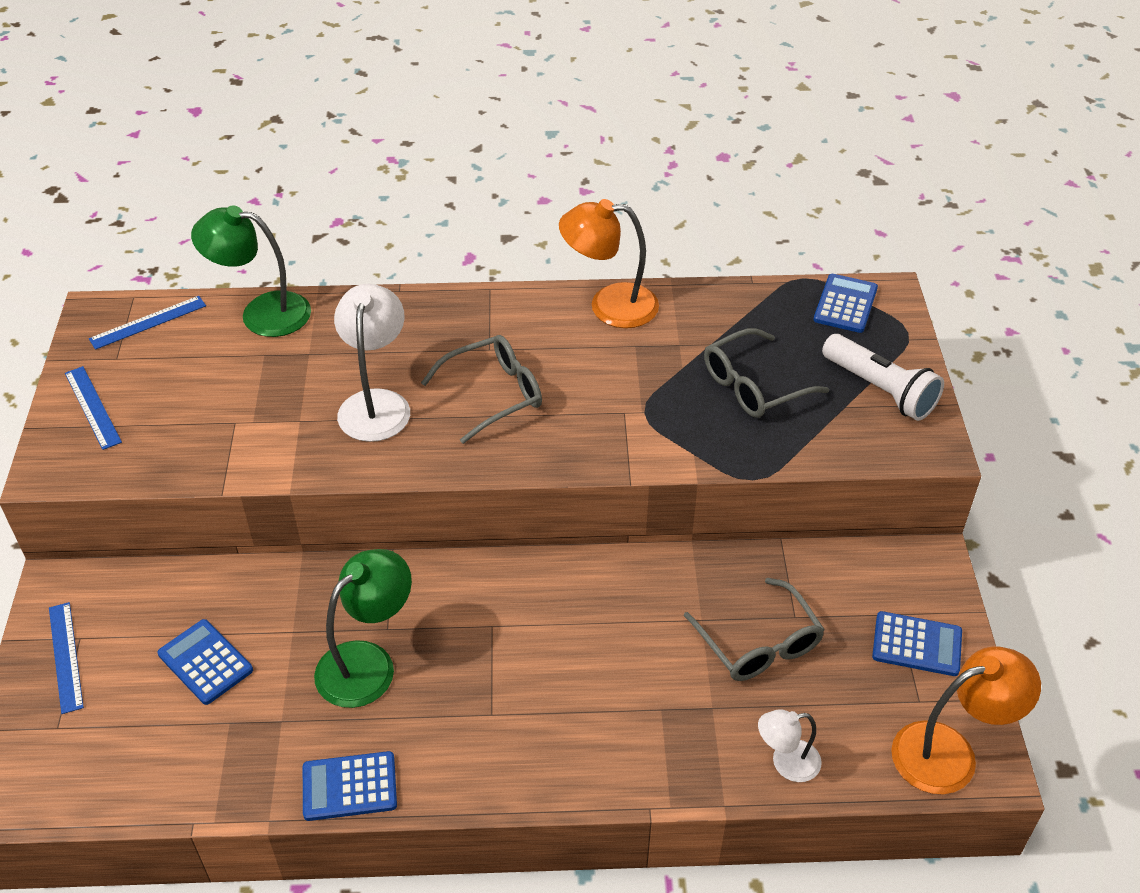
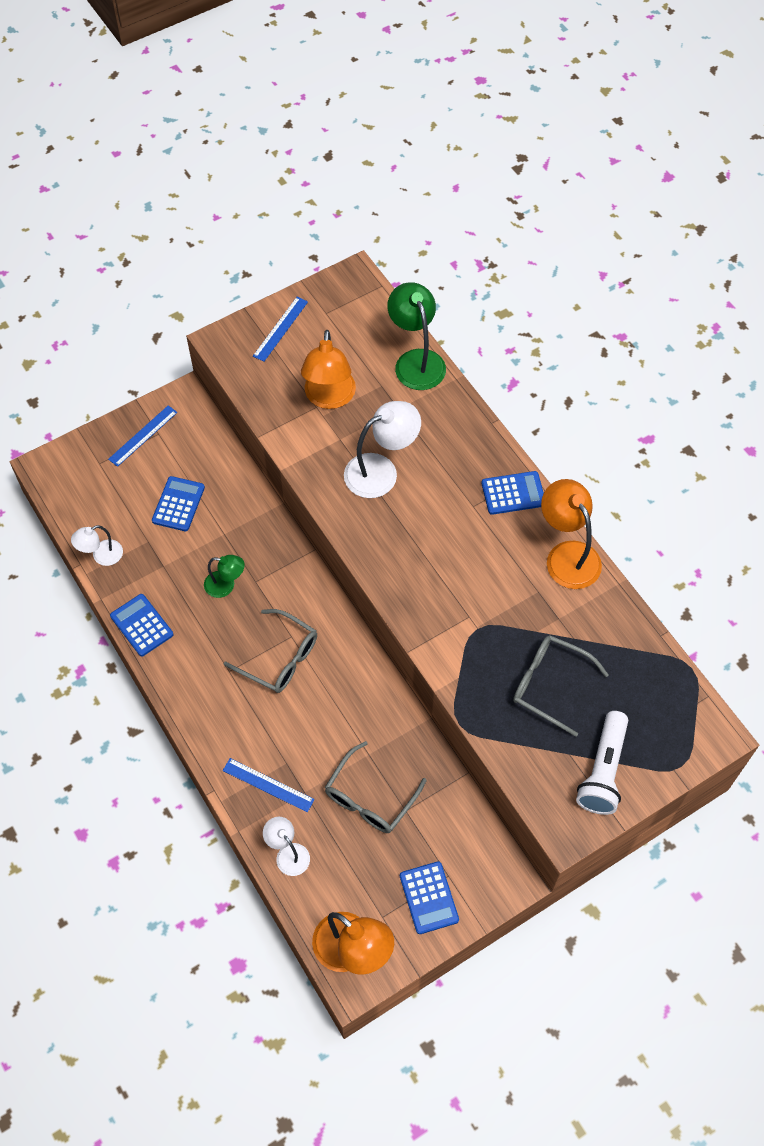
camera: 60 degrees right, 15 degrees up
blue ruler [89,296,206,350] -> blue ruler moved to [223,758,315,812]
green lamp [314,549,412,708] -> green lamp [204,555,245,598], size x0.58
grey glasses [421,335,542,444] -> grey glasses moved to [223,609,317,693]
blue calculator [813,274,878,333] -> blue calculator moved to [481,471,544,515]
none -> white lamp [71,525,123,566]
none -> orange lamp [301,330,356,409]

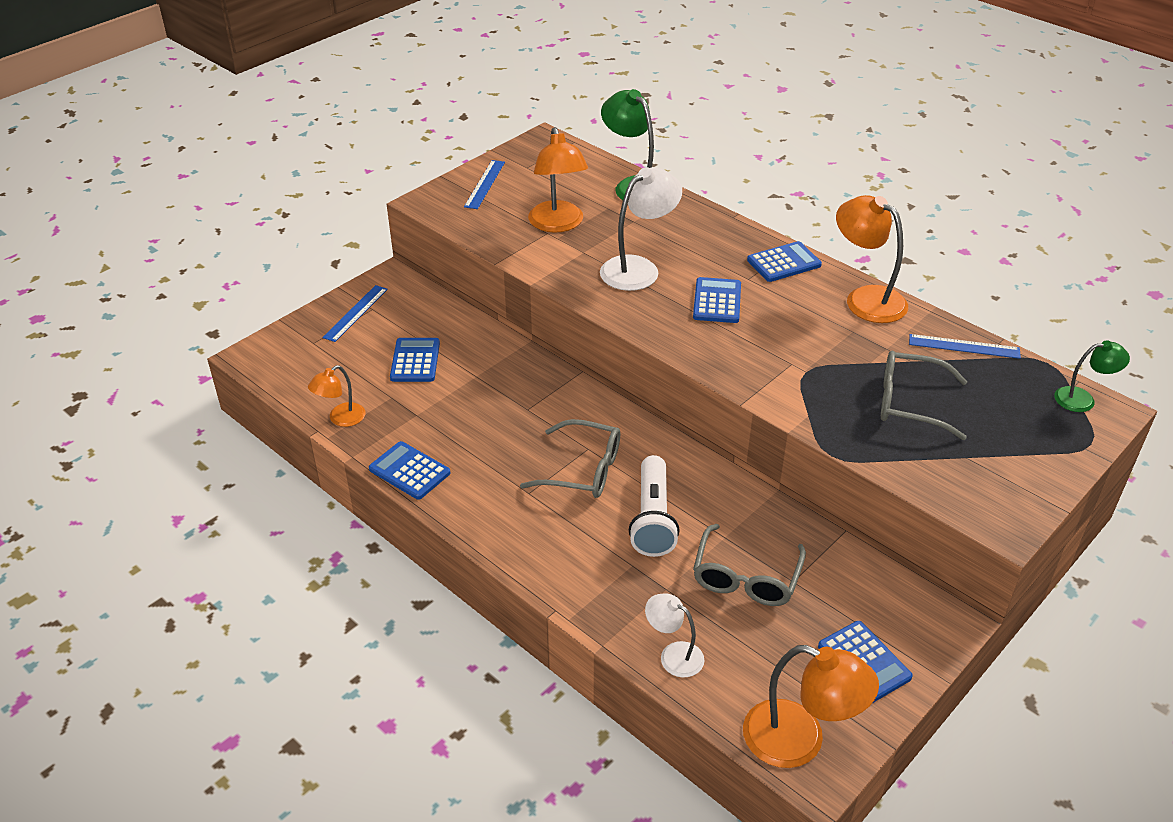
camera: 15 degrees left, 20 degrees down
white lamp [71,525,123,566] -> orange lamp [308,365,366,427]
green lamp [204,555,245,598] -> green lamp moved to [1054,341,1130,412]
blue ruler [223,758,315,812] -> blue ruler moved to [909,334,1021,359]
white flashlight [576,711,628,815] -> white flashlight moved to [629,455,680,557]
none -> blue calculator [693,277,741,323]

